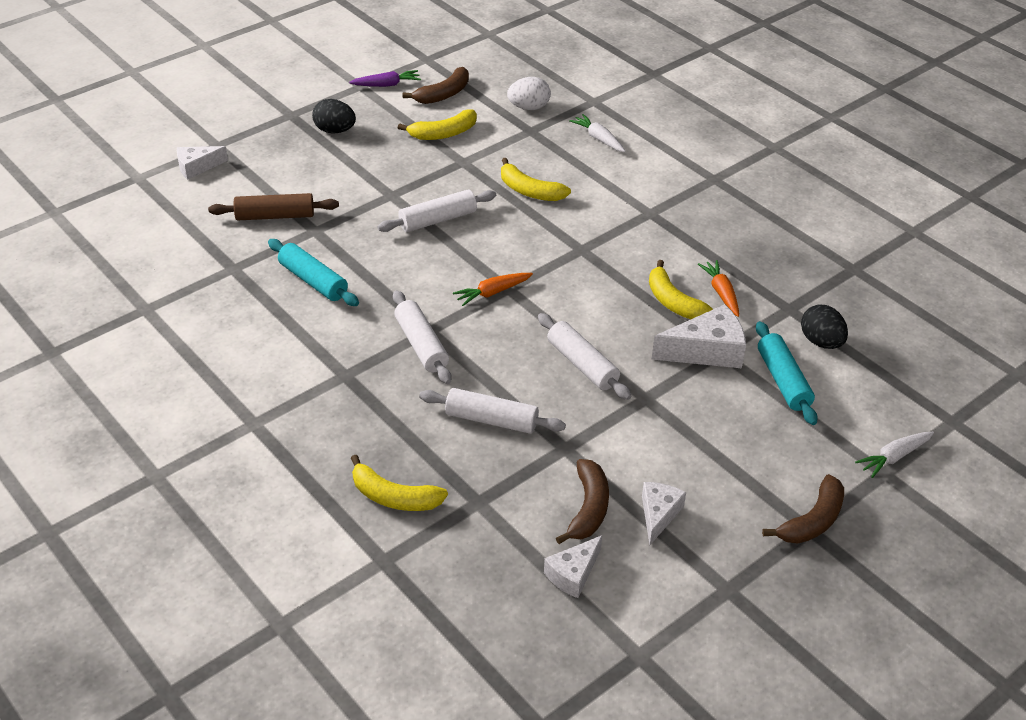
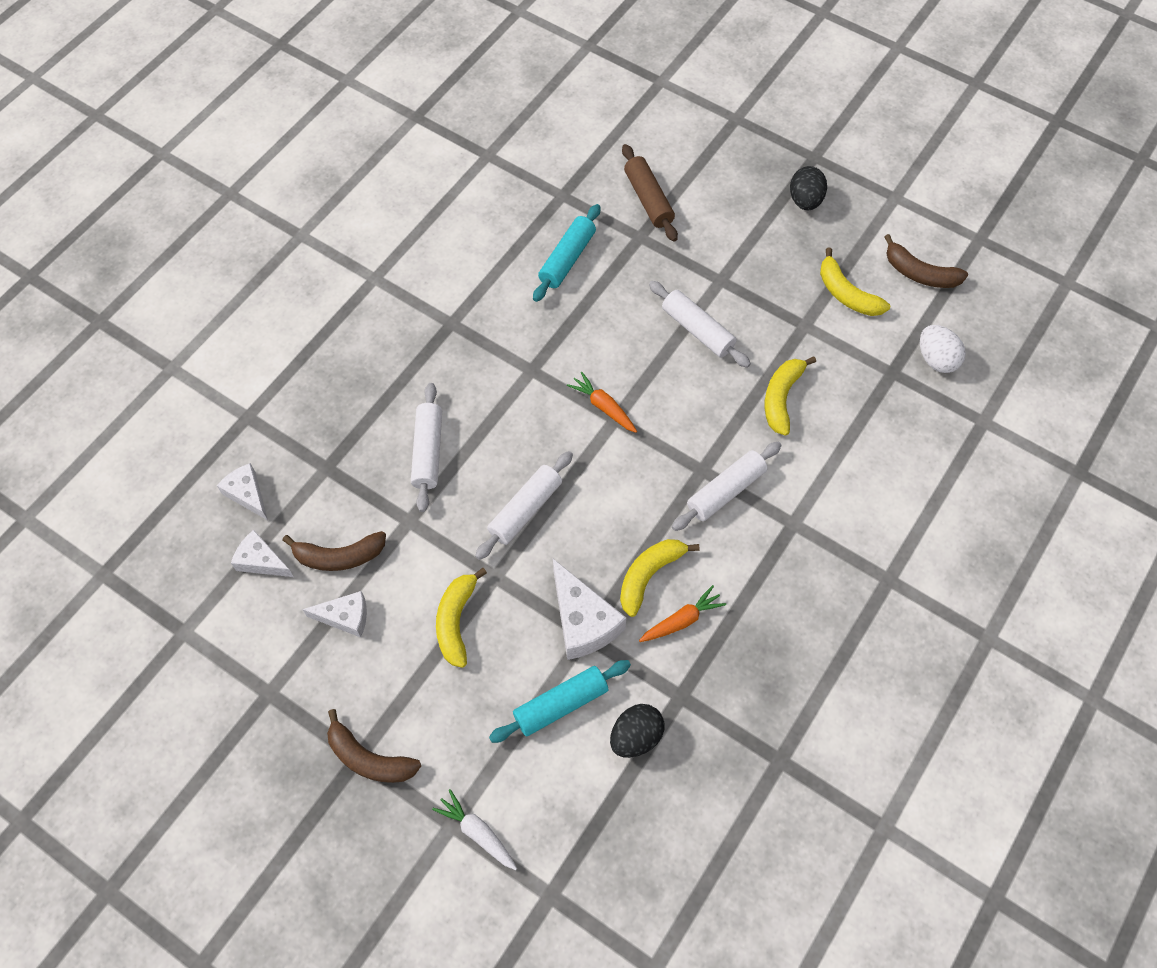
camera: 75 degrees right, 20 degrees up
white cheese [177,146,228,180] -> white cheese moved to [217,463,268,520]
purple carrot [349,70,421,87] -> none
yellow banana [351,455,448,511] -> yellow banana moved to [436,568,487,668]
white rolling pin [393,290,452,384] -> white rolling pin moved to [672,442,782,531]
white carrot [569,114,625,152] -> none

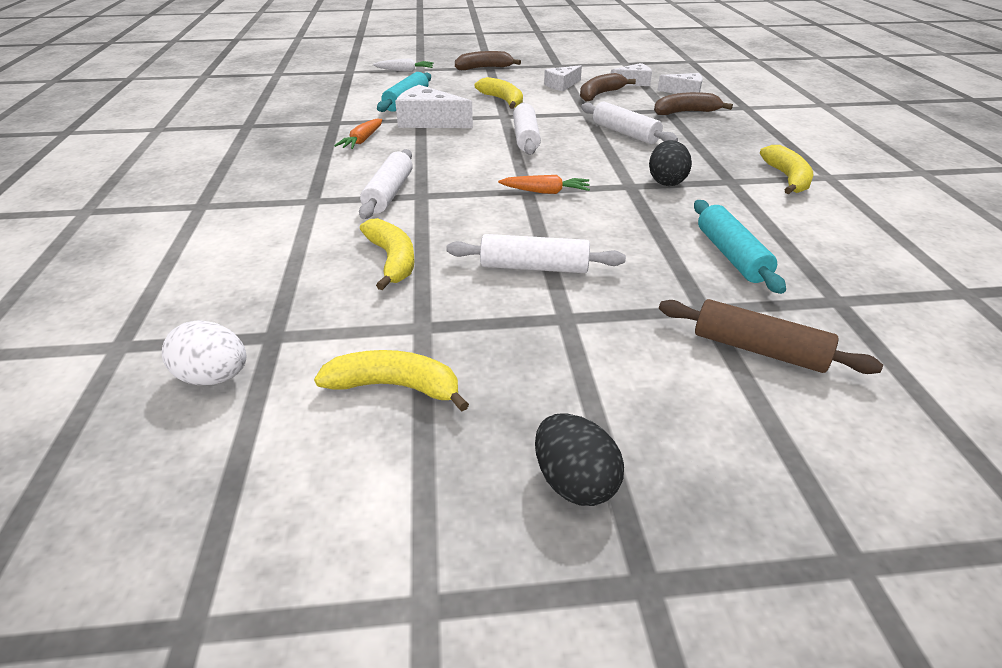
camera: 140 degrees right, 25 degrees down
black egg [610,704,664,758] -> black egg moved to [649,140,692,186]
yellow banana [620,539,700,617] -> yellow banana moved to [760,145,813,194]
brown banana [884,234,968,288] -> brown banana moved to [654,92,733,115]

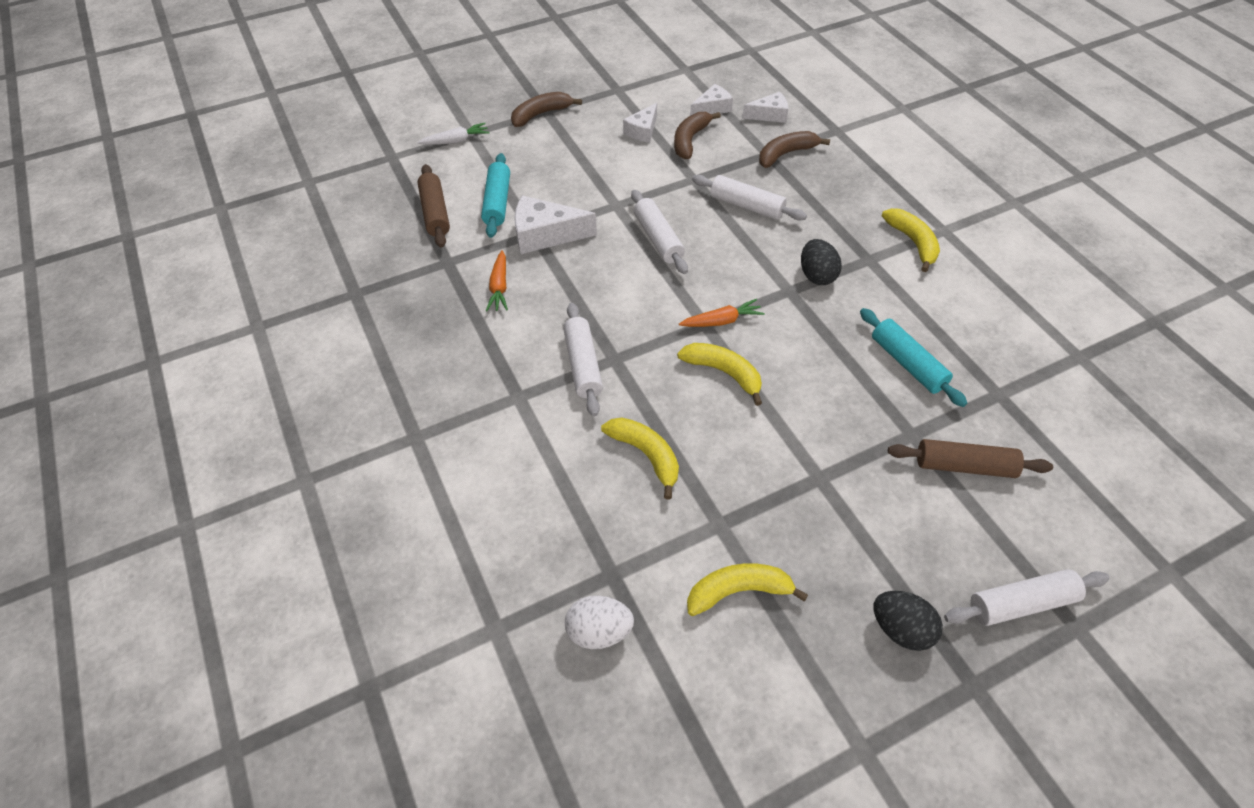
camera: 20 degrees left, 15 degrees up
white rolling pin [446,234,626,273] -> white rolling pin moved to [944,569,1109,626]
yellow banana [475,77,523,109] -> yellow banana moved to [677,343,762,406]
none -> brown rolling pin [418,164,450,248]

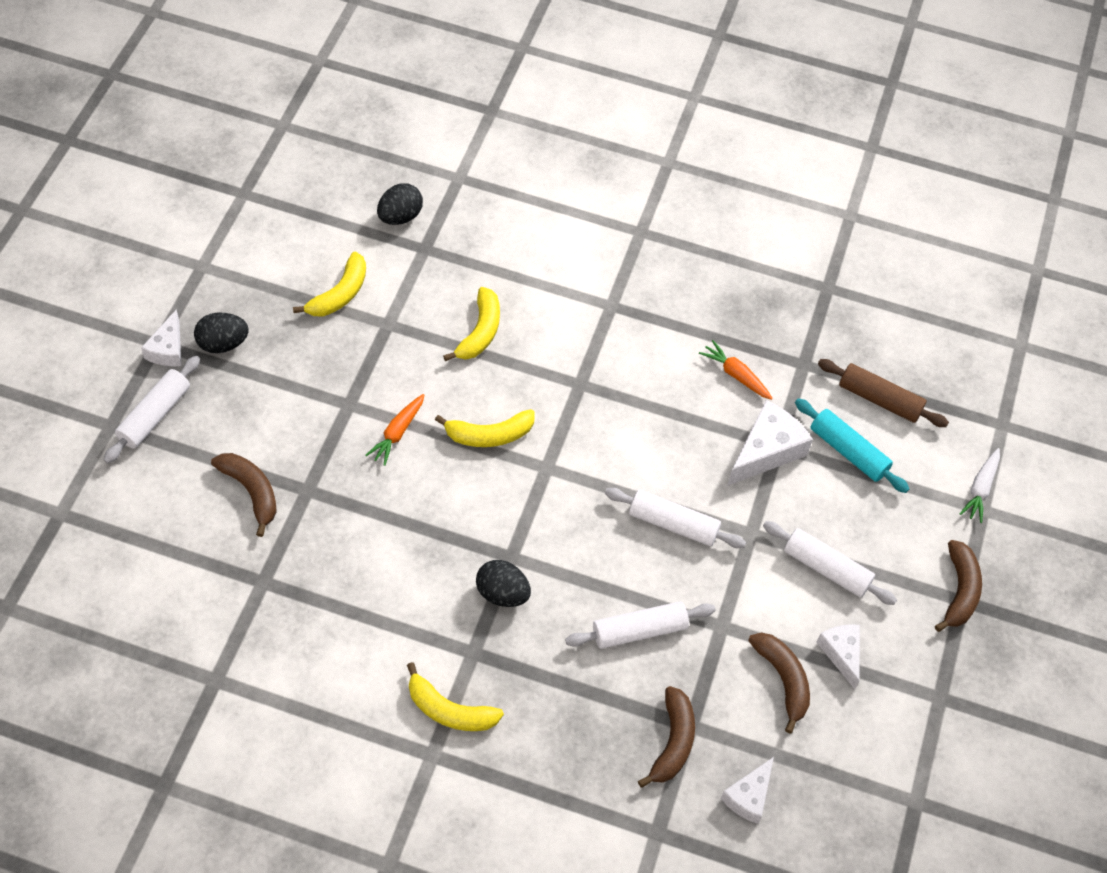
camera: 130 degrees right, 5 degrees up
white rolling pin [563,303,603,416] -> white rolling pin moved to [763,521,897,605]
white egg [565,596,634,649] -> black egg [377,183,423,225]
yellow banana [601,417,679,499] -> yellow banana turned 75 degrees counterclockwise [443,287,500,361]
orange carrot [679,299,764,327] -> orange carrot moved to [365,394,424,466]
white cheese [690,84,733,116] -> white cheese moved to [141,309,182,366]
turquoise rolling pin [860,308,967,407] -> none
brown rolling pin [888,439,1053,478] -> brown banana [211,453,277,537]

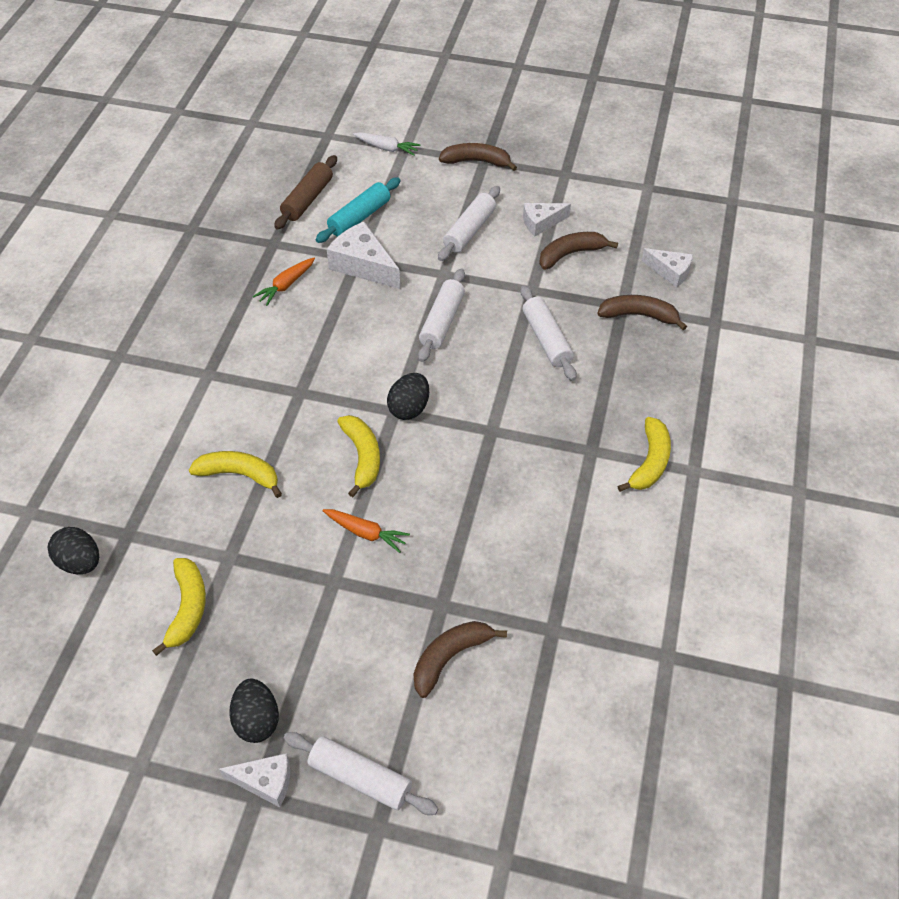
camera: 90 degrees left, 5 degrees down
yellow banana [293,252,366,316] -> yellow banana turned 60 degrees clockwise [152,558,206,656]
black egg [476,560,531,607] -> black egg moved to [387,373,429,420]

